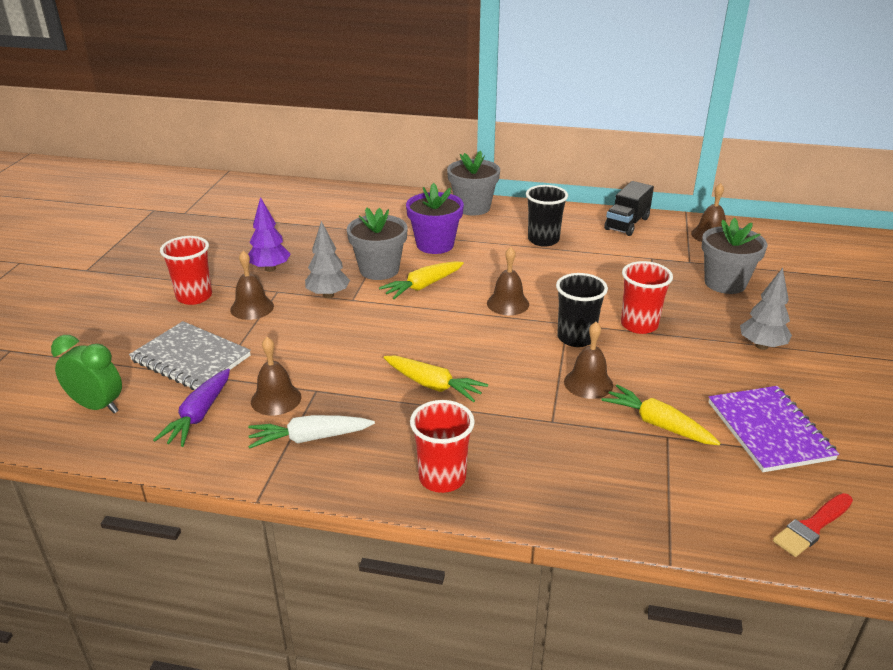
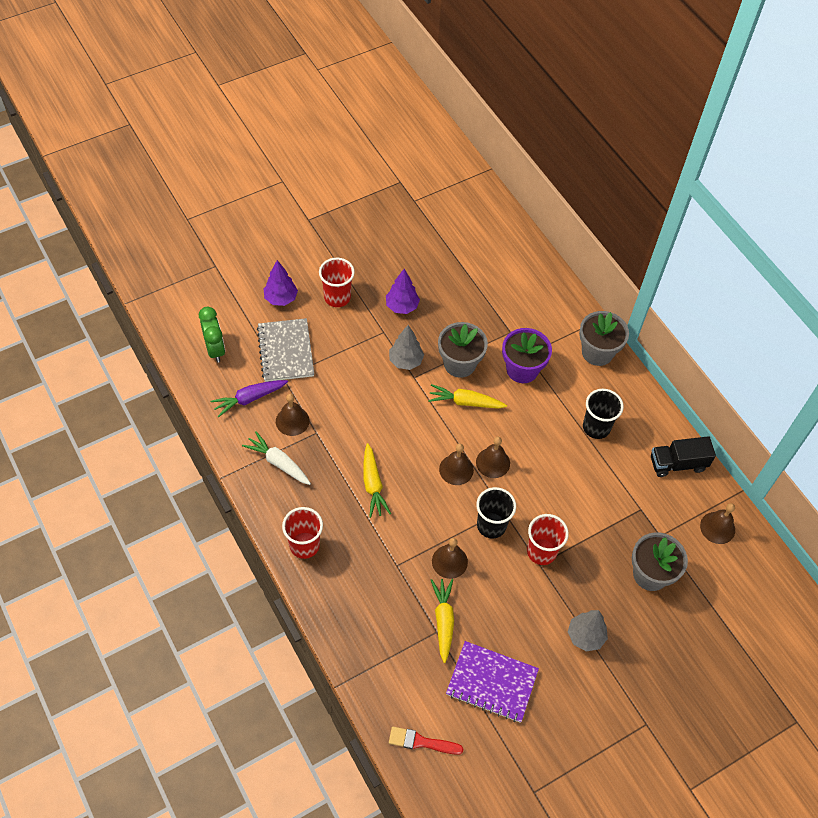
camera: 45 degrees right, 25 degrees up
brown bell [230,251,274,320] -> brown bell moved to [439,444,474,485]
purple notebook [708,386,839,472] -> purple notebook turned 75 degrees clockwise [446,641,539,723]
none -> purple tree [264,260,298,306]

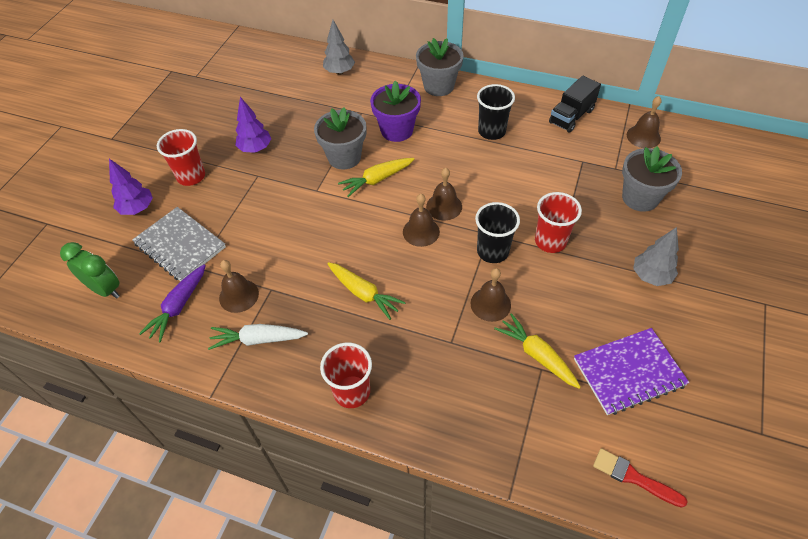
camera: 35 degrees left, 5 degrees down
grey tree [389,325,424,370] -> grey tree moved to [323,20,355,75]
red brush [389,727,463,755] -> red brush turned 60 degrees clockwise [593,448,688,508]

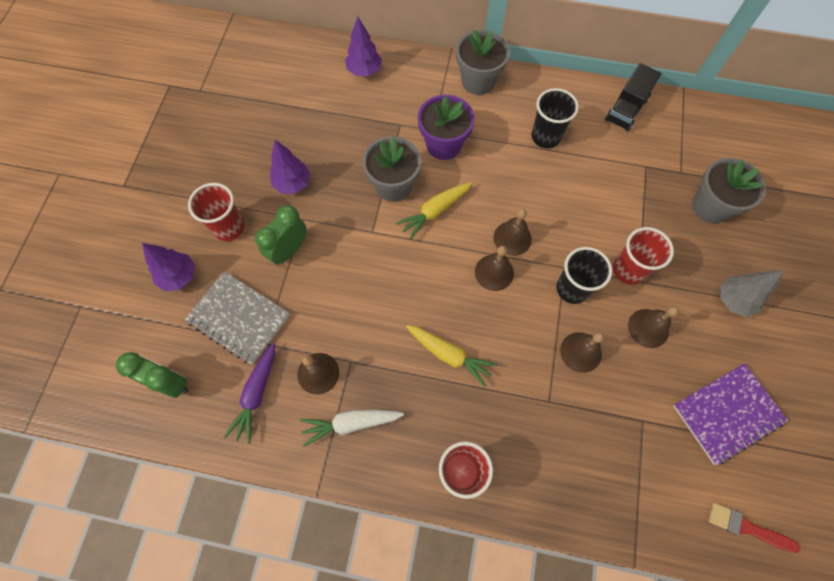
camera: 10 degrees left, 15 degrees up
grey tree [323,20,355,75] -> purple tree [345,16,382,76]
yellow carrot [494,313,581,389] -> none
brown bell [627,96,661,148] -> brown bell moved to [628,306,679,348]
none -> green clock [255,205,306,265]

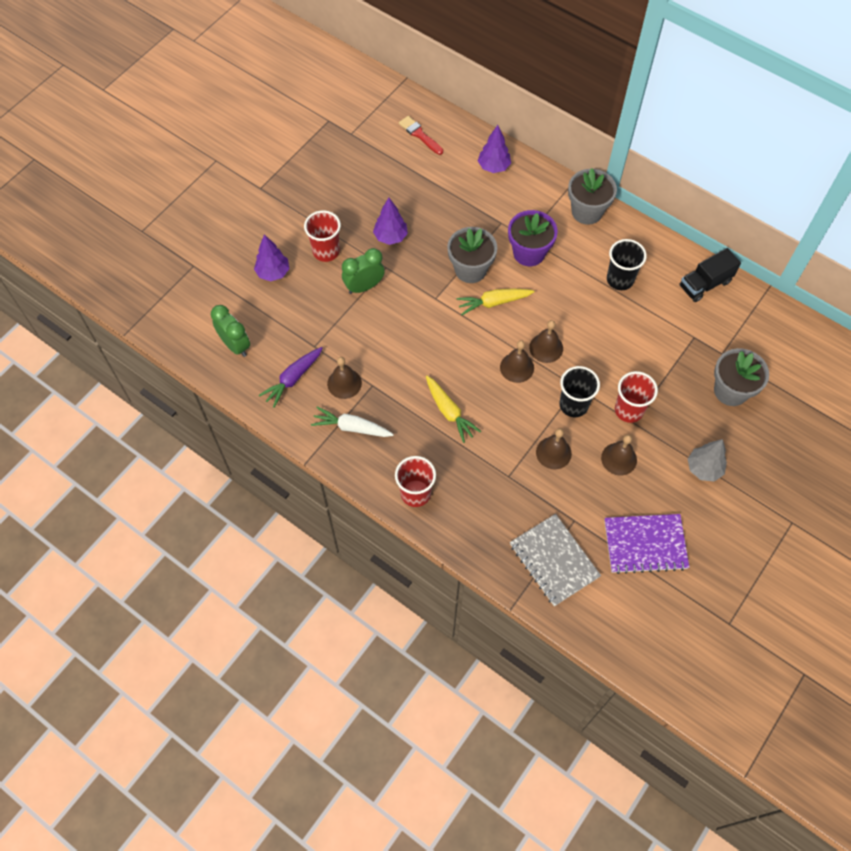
camera: 25 degrees right, 5 degrees down
grey notebook [185,271,290,365] -> grey notebook moved to [510,514,601,606]
red brush [708,502,800,553] -> red brush moved to [399,116,443,155]

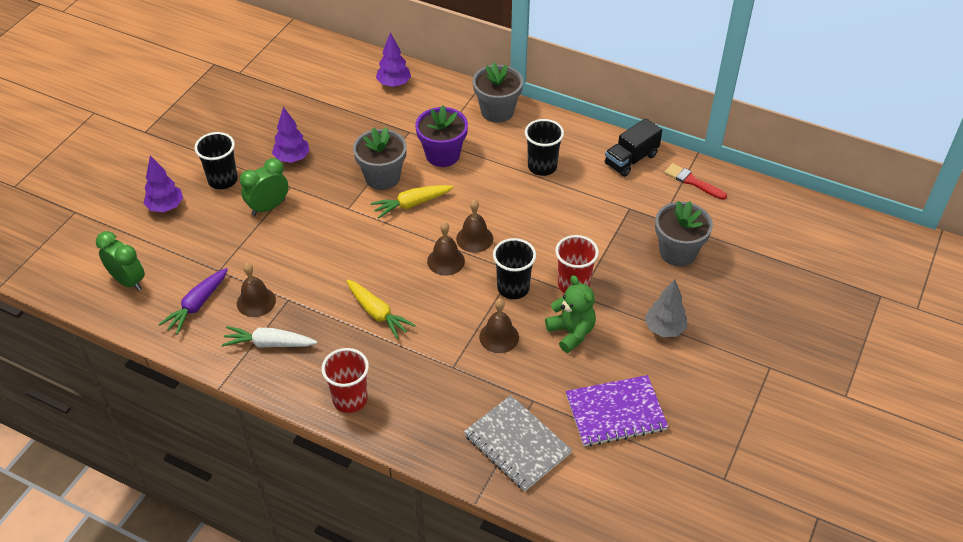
camera: 10 degrees left, 15 degrees down
red cup [304,210,341,262] -> black cup [195,132,238,189]
red brush [399,116,443,155] -> red brush moved to [664,163,727,200]
brown bell [601,435,637,476] -> green teddy bear [545,275,596,353]

